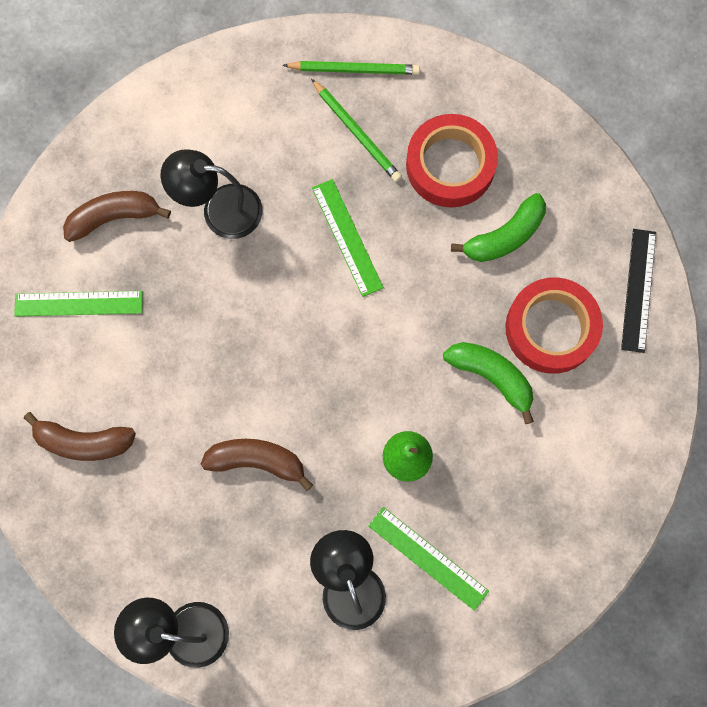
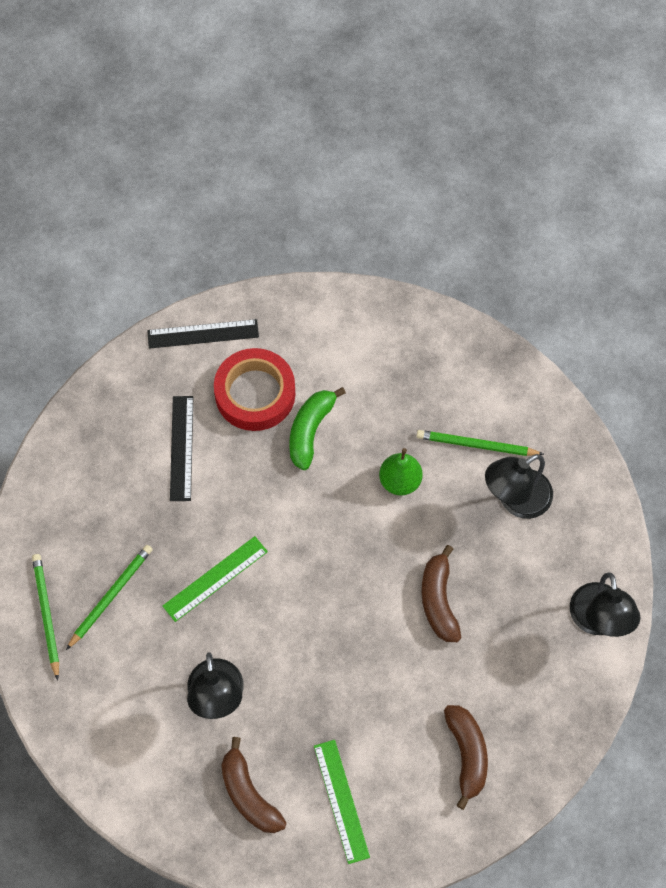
camera: 105 degrees left, 10 degrees down
green ruler [368,507,489,611] -> green pencil [417,430,544,456]
red tape [406,114,498,207] -> none
green banana [451,193,546,262] -> black ruler [170,396,193,501]

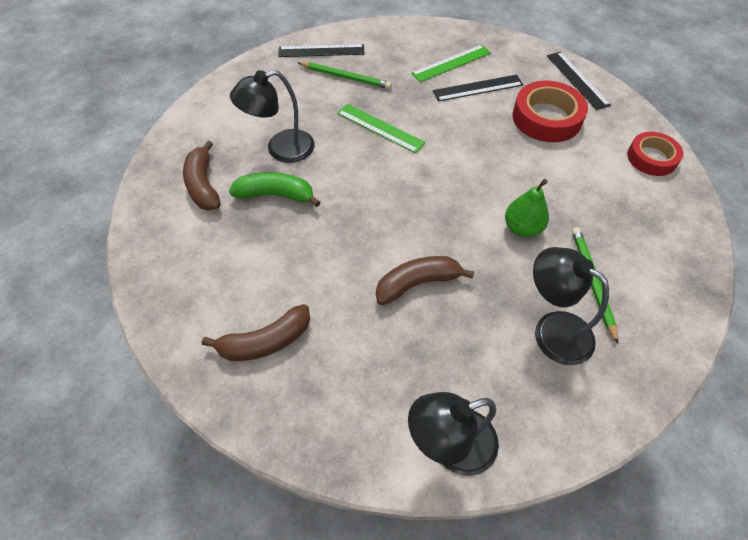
camera: 75 degrees right, 10 degrees down
green pencil [32,554,59,680] -> black ruler [278,44,365,57]
brown banana [221,737,287,833] -> brown banana turned 60 degrees counterclockwise [183,141,221,210]
green banana [289,387,346,470] -> green banana moved to [229,172,321,207]
green ruler [314,740,370,864] -> green ruler moved to [411,45,491,82]
none -> red tape [627,132,683,176]

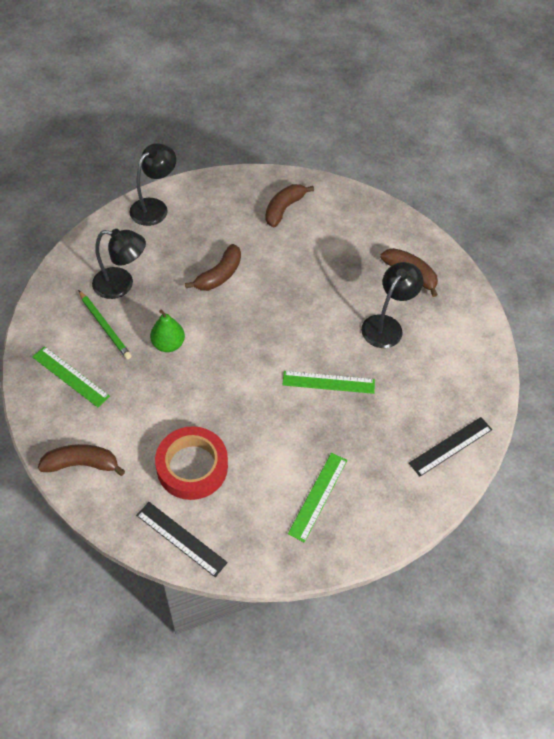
camera: 145 degrees right, 0 degrees up
green banana [229,172,321,207] -> none
green pencil [298,62,392,89] -> none
black ruler [433,75,523,102] -> none
red tape [627,132,683,176] -> brown banana [38,444,125,476]
none -> green ruler [32,346,110,408]

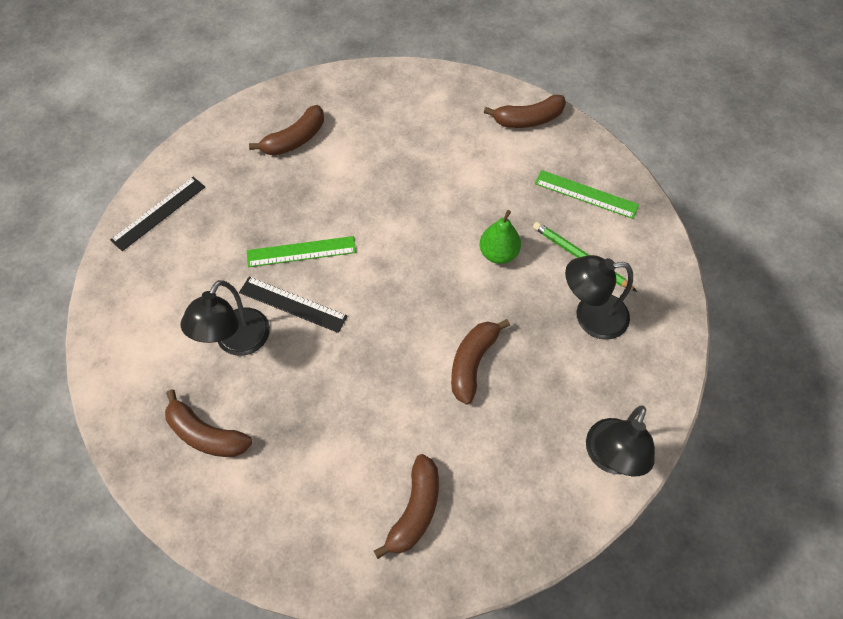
camera: 170 degrees right, 5 degrees up
black ruler [136,502,228,577] -> black ruler moved to [239,277,347,333]
red tape [155,426,228,500] -> none
green ruler [288,453,347,543] -> brown banana [249,105,324,156]

